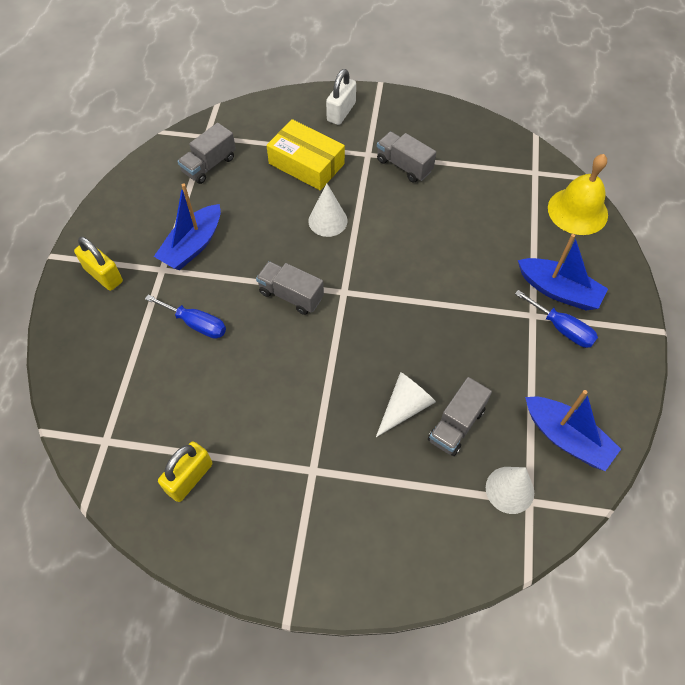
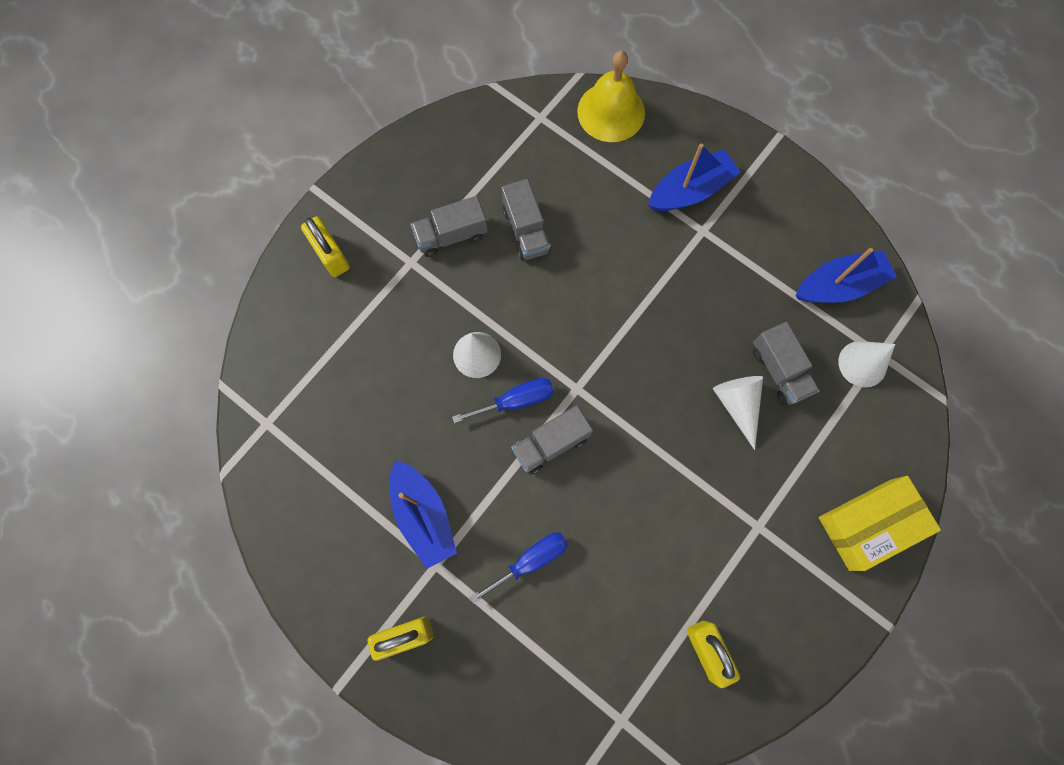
camera: 60 degrees left, 15 degrees up
grey truck [177,123,236,184] -> grey truck moved to [501,179,551,261]
yellow box [266,119,345,191] -> yellow box moved to [819,476,941,571]
white padlock [326,69,356,125] -> yellow padlock [301,217,350,277]
blue screwdriver [515,290,598,348] -> blue screwdriver moved to [452,378,554,423]

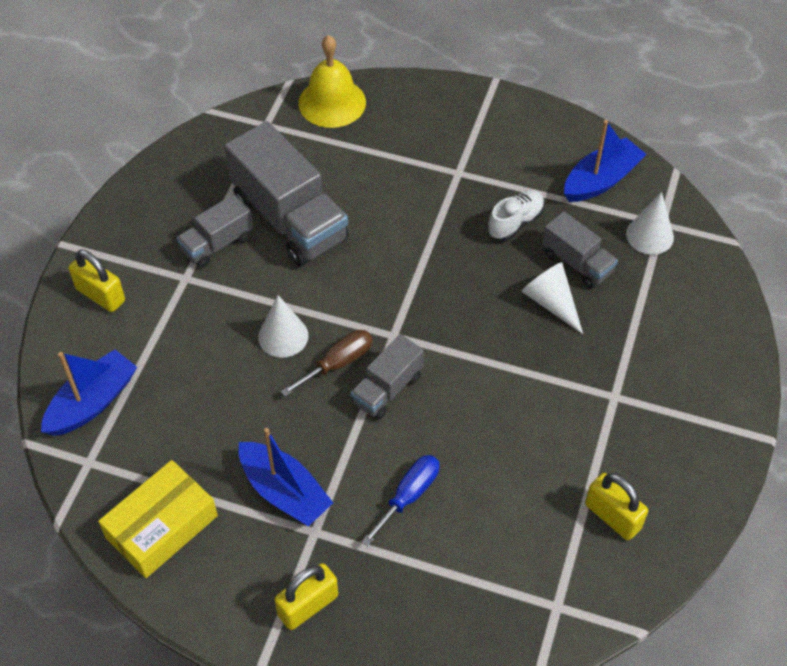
camera: 20 degrees left, 20 degrees down
blue screwdriver [452,378,554,423] -> brown screwdriver [281,330,372,397]
grey truck [501,179,551,261] -> grey truck [224,121,349,266], size x1.86
blue boat [648,143,740,211] -> blue boat moved to [41,349,137,436]
yellow box [819,476,941,571] -> yellow box moved to [98,460,218,578]
none -> white shoe [488,190,545,241]

